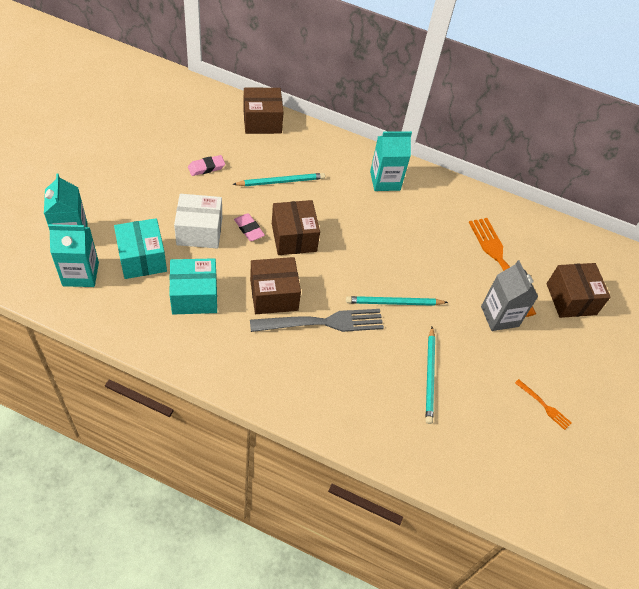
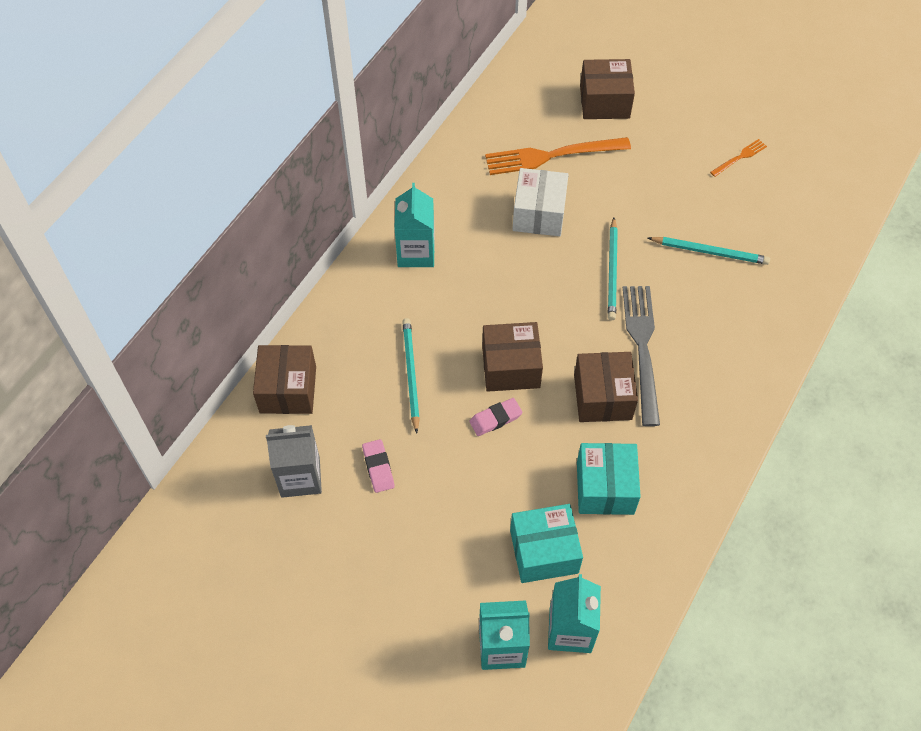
camera: 75 degrees left, 5 degrees up
white box [174,194,222,249] -> white box moved to [513,168,569,236]
grey carton [481,260,538,331] -> grey carton moved to [266,425,322,498]

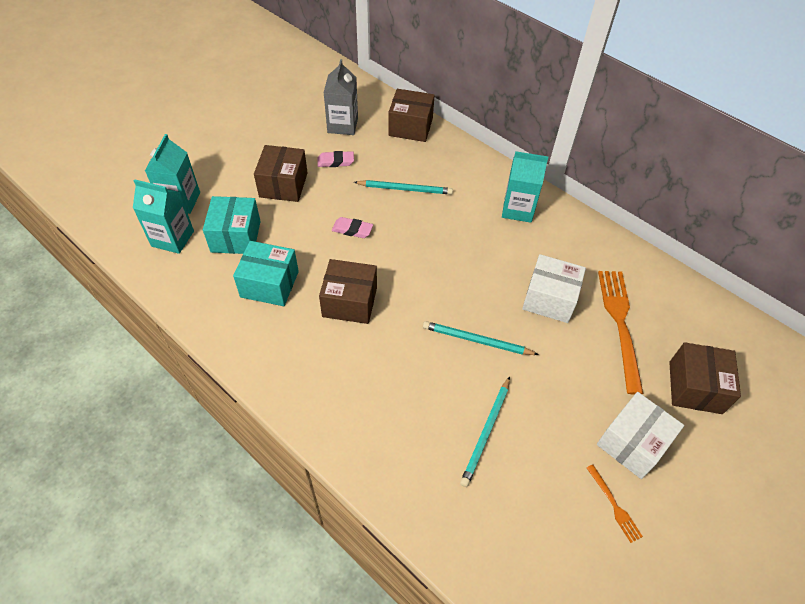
camera: 100 degrees right, 5 degrees down
pink eraser [469,398,522,436] -> pink eraser turned 60 degrees counterclockwise [332,217,373,238]
brown box [482,322,543,392] -> brown box moved to [254,145,308,202]
grey fork [623,286,660,426] -> none
none -> white box [597,392,684,479]

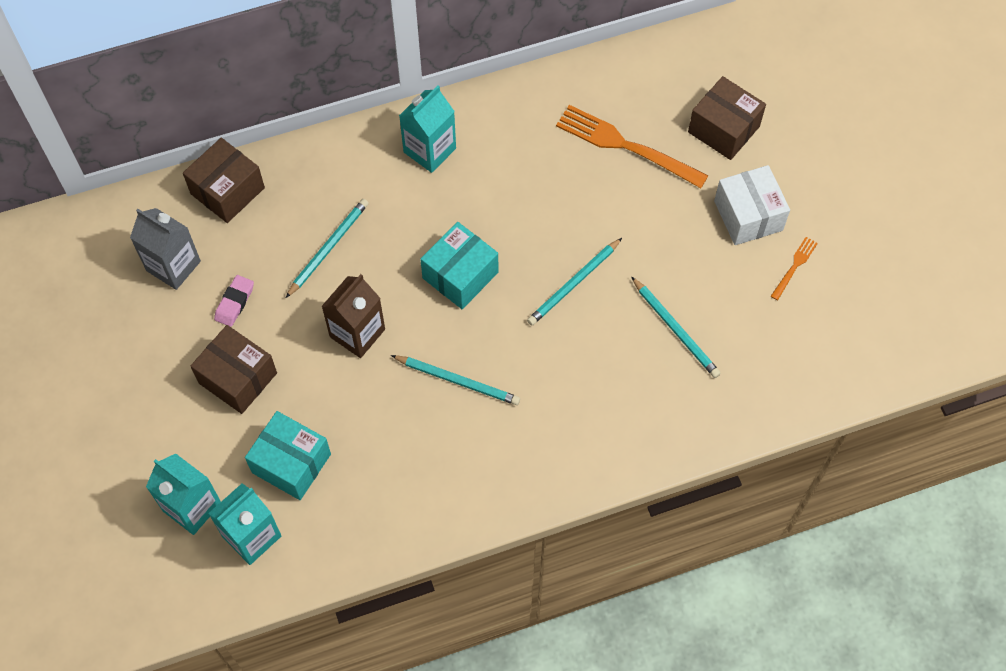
camera: 60 degrees left, 10 degrees up
turquoise box [233,241,299,306] -> turquoise box moved to [420,222,498,309]
brown box [319,259,377,324] -> turquoise pencil [391,355,520,405]
pink eraser [332,217,373,238] -> brown carton [321,274,385,358]
white box [522,254,586,323] -> none
orange fork [587,465,643,543] -> orange fork turned 60 degrees counterclockwise [771,237,818,300]

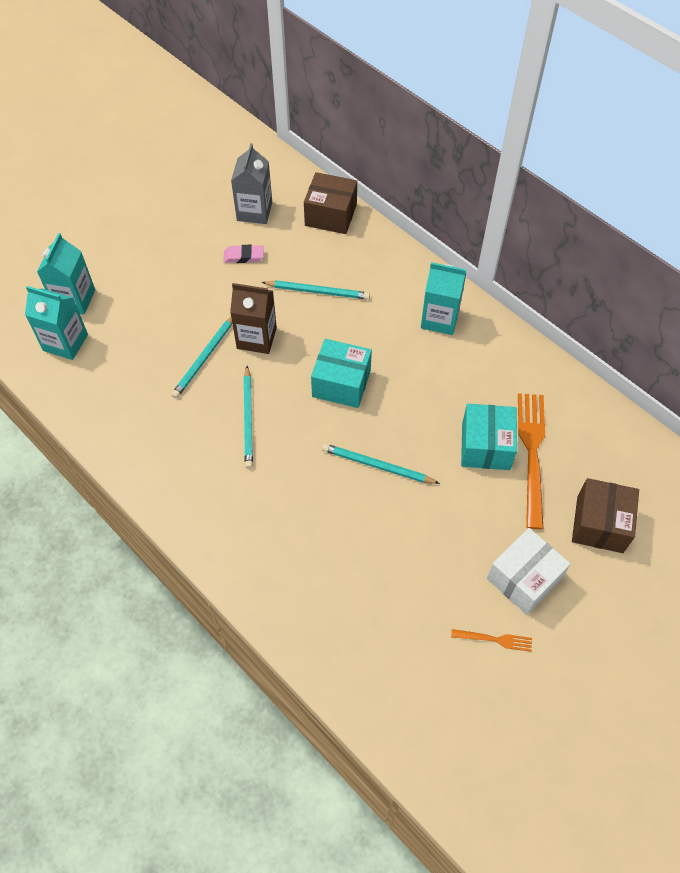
camera: 65 degrees right, 5 degrees down
brown box [190,325,277,414] -> none
turquoise box [245,411,331,500] -> turquoise box moved to [461,404,517,470]
turquoise pencil [632,277,721,378] -> turquoise pencil moved to [171,317,232,398]

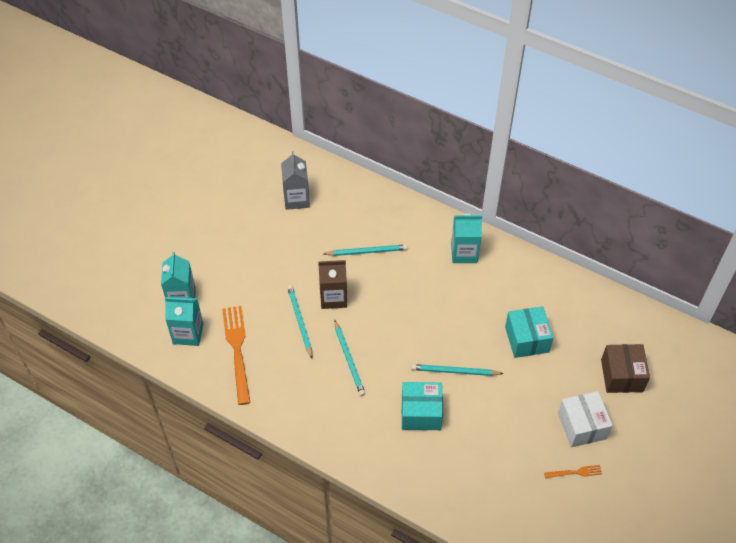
camera: 15 degrees left, 5 degrees down
turquoise pencil [171,317,232,398] -> turquoise pencil turned 150 degrees clockwise [287,285,312,358]
pink eraser [223,245,264,263] -> none
brown box [304,172,357,234] -> none
turquoise box [311,339,372,408] -> turquoise box moved to [402,382,443,430]
white box [487,528,571,615] -> white box turned 45 degrees counterclockwise [558,391,613,447]
orange fork [518,393,545,529] -> orange fork moved to [222,306,251,405]

